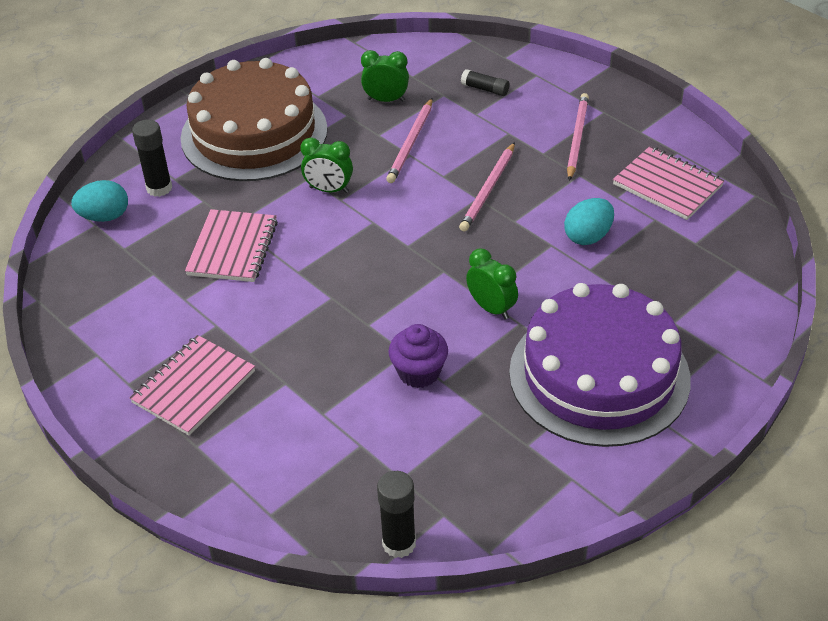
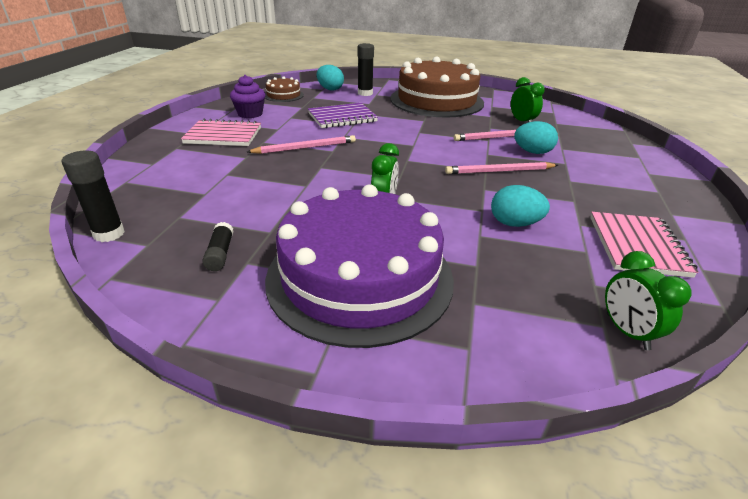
camera: 55 degrees right, 10 degrees down
pink notebook [185,209,278,282] -> purple notebook [308,103,378,128]
green clock [300,138,353,193] -> green clock moved to [605,251,692,350]
purple cupcake [388,324,448,388] -> purple cupcake moved to [230,75,265,118]
black glue stick [461,69,509,96] -> black glue stick moved to [202,222,234,271]
pink pencil [567,93,589,181] -> pink pencil moved to [247,135,356,154]
none -> brown cake [265,77,304,102]
none -> turquoise egg [514,121,558,154]

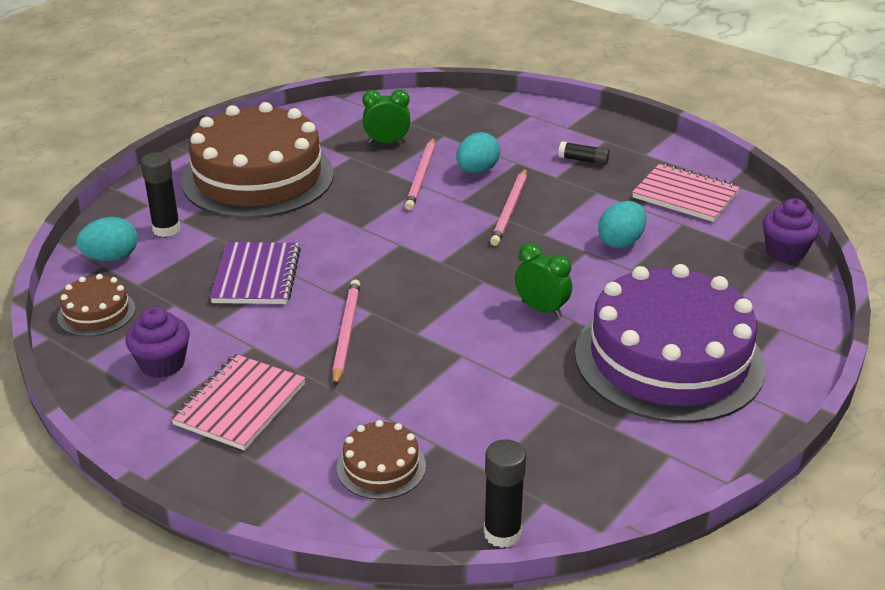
camera: 65 degrees left, 0 degrees up
black glue stick [202,222,234,271] -> black glue stick moved to [558,141,610,165]
green clock [605,251,692,350] -> purple cupcake [763,198,819,263]
none -> brown cake [337,420,426,500]

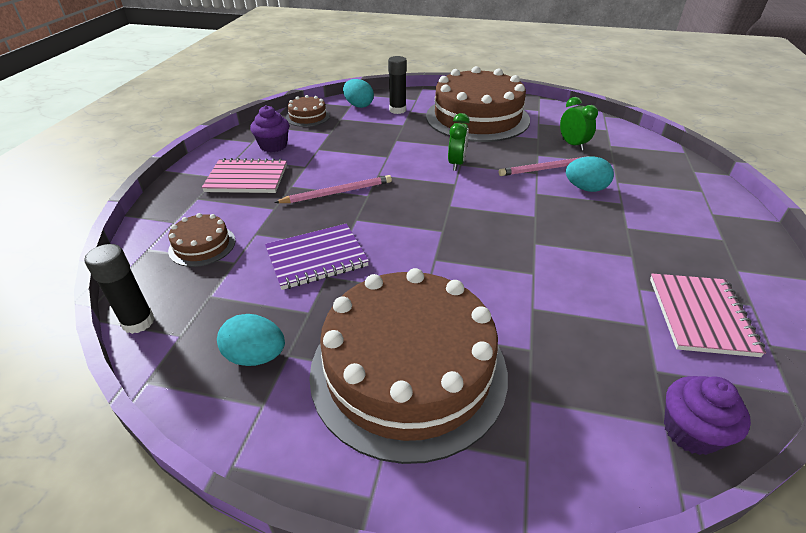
camera: 65 degrees right, 5 degrees up
purple notebook [210,242,301,304] -> purple notebook moved to [265,223,369,290]
pink pencil [490,169,527,246] -> none
green clock [515,243,572,318] -> green clock moved to [448,113,470,171]
black glue stick [558,141,610,165] -> none
purple cake [575,264,765,423] -> brown cake [309,268,508,464]
turquoise egg [598,201,646,248] -> turquoise egg moved to [217,314,285,366]

